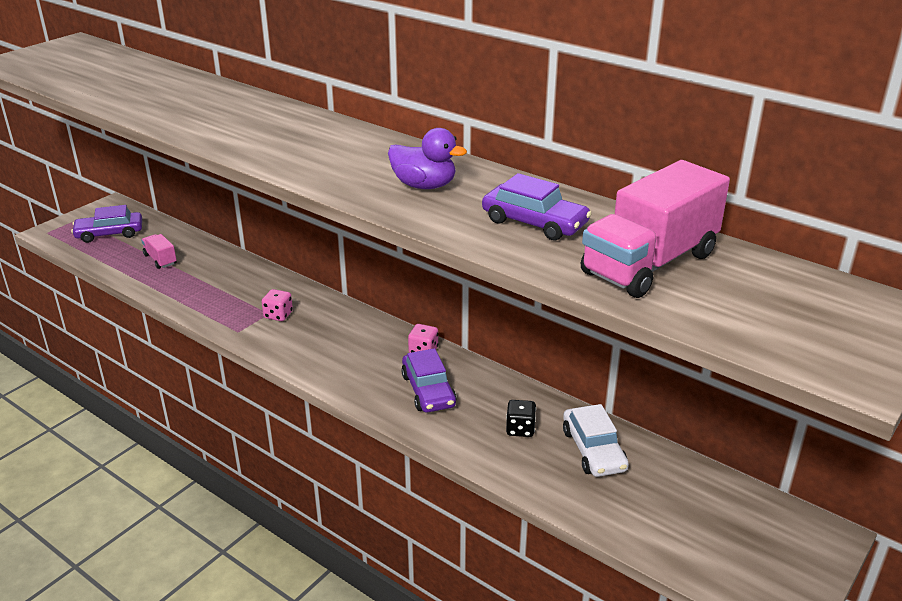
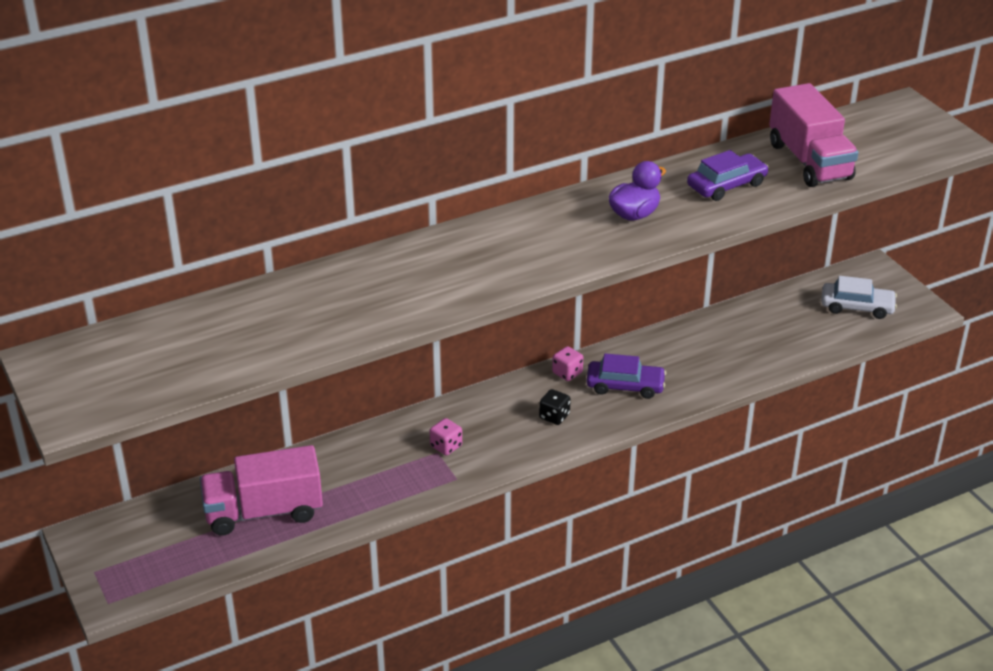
camera: 65 degrees left, 5 degrees up
purple car [71,205,142,243] -> none
pink truck [141,234,177,269] -> pink truck [200,445,323,535], size x2.10
black dice [506,400,536,437] -> black dice moved to [539,389,571,425]
white car [563,404,629,477] -> white car moved to [821,276,897,319]

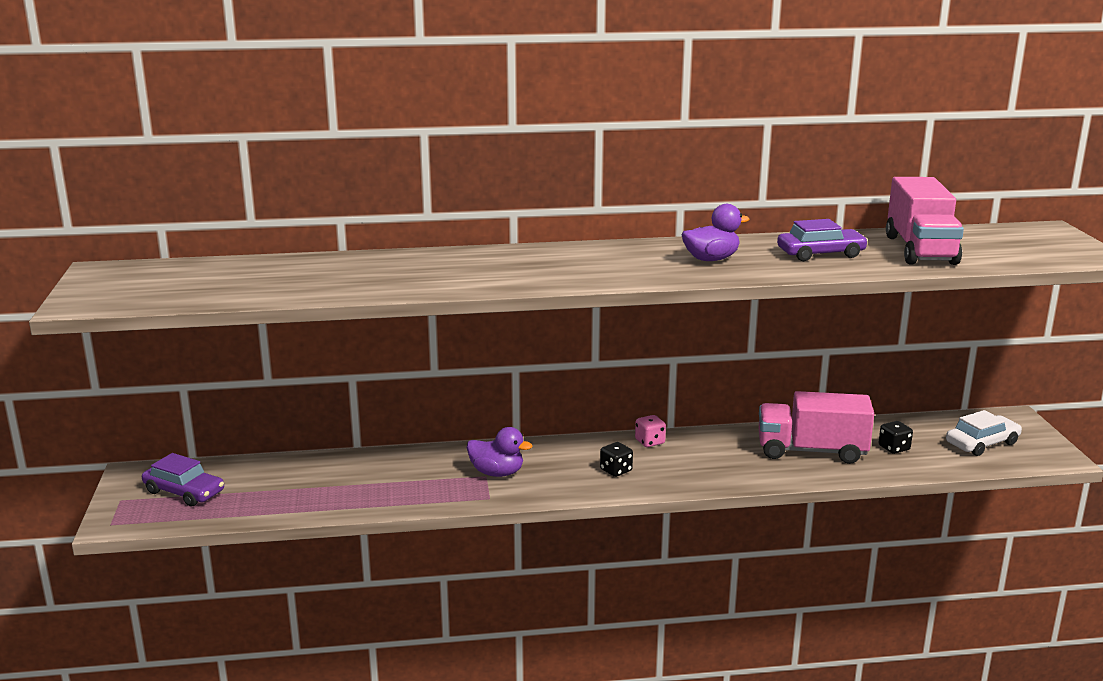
camera: 20 degrees right, 15 degrees down
pink truck [200,445,323,535] -> pink truck moved to [759,391,874,464]
pink dice [430,418,462,455] -> purple duck [467,427,532,477]
purple car [586,354,666,399] -> purple car moved to [142,453,224,506]
white car [821,276,897,319] -> white car turned 60 degrees counterclockwise [946,410,1022,456]
none -> black dice [879,421,913,454]

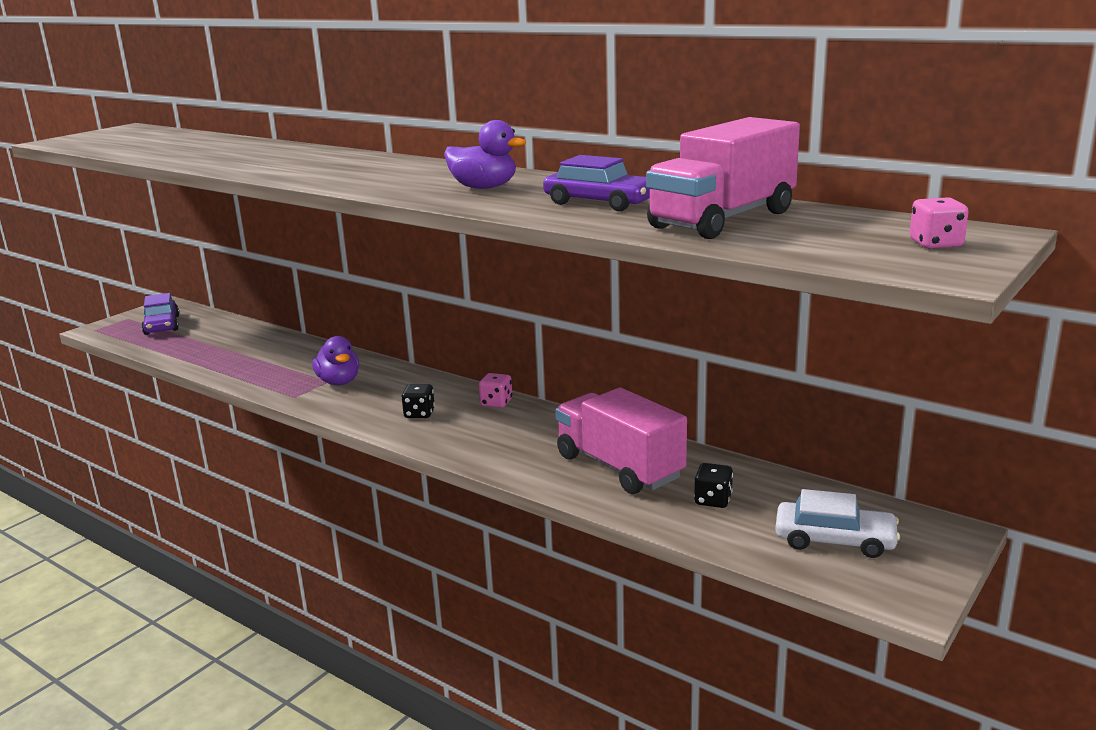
camera: 45 degrees right, 0 degrees up
none -> pink dice [910,197,969,248]

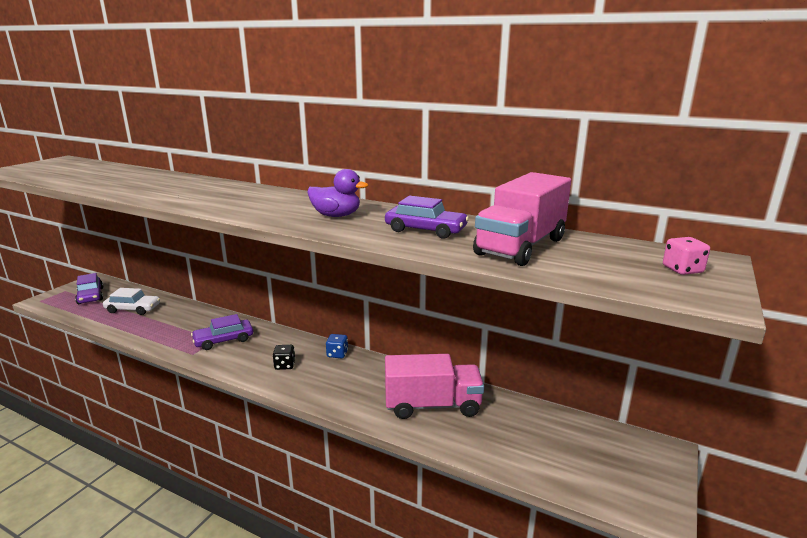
camera: 10 degrees left, 0 degrees up
purple duck [312,336,359,385] -> purple car [191,314,253,350]
pink dice [479,373,512,408] -> blue dice [326,334,348,359]
pink truck [555,387,687,494] -> pink truck turned 135 degrees clockwise [385,354,484,419]
black dice [694,463,733,508] -> none
white car [775,489,900,558] -> white car moved to [103,288,160,315]

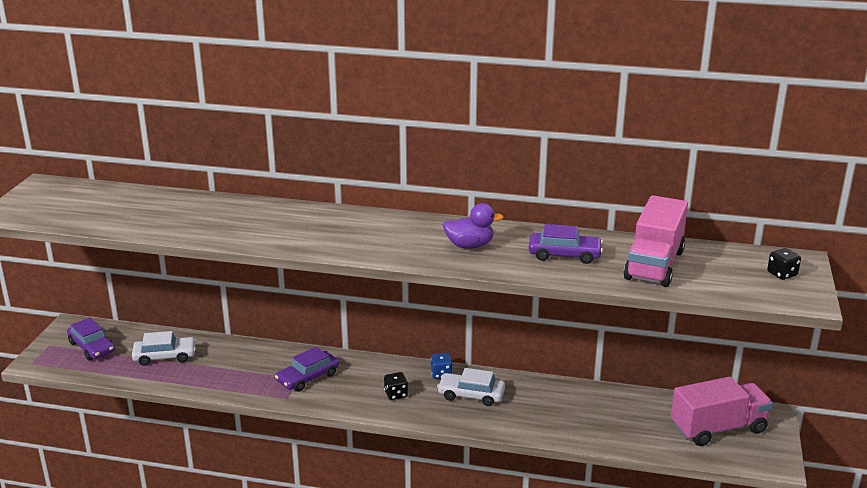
camera: 15 degrees left, 5 degrees up
pink truck [385,354,484,419] -> pink truck moved to [671,377,773,446]
pink dice [663,237,710,275] -> black dice [767,248,801,280]
none -> white car [437,368,505,406]

